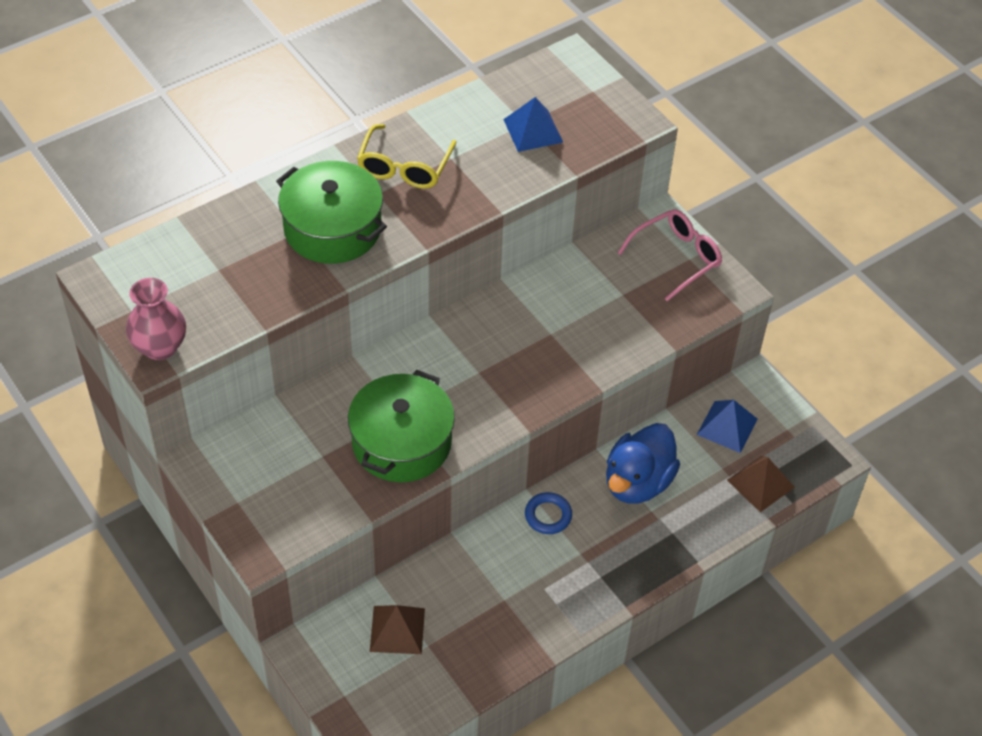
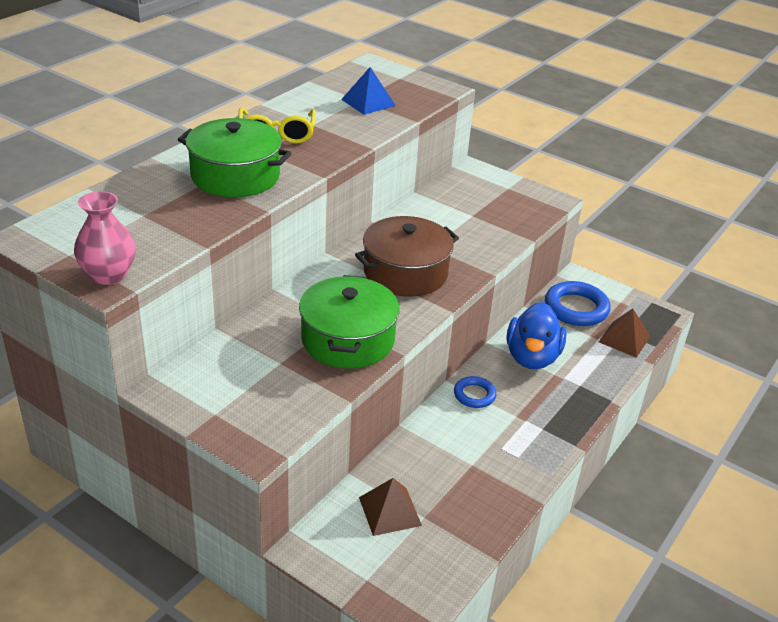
camera: 20 degrees left, 15 degrees down
pink glasses [618,209,722,301] -> none
blue pyramid [697,400,758,453] -> blue ring [545,281,611,326]
none -> brown pot [355,216,459,297]

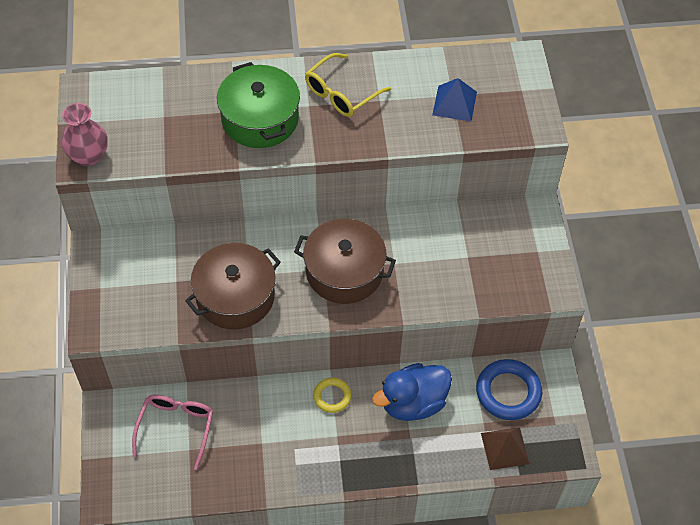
camera: 50 degrees right, 20 degrees up
green pot [299,275,400,369] -> brown pot [185,243,281,329]
brown pyramid [359,478,422,536] -> pink glasses [132,395,213,470]
blue ring [454,376,496,408] -> yellow ring [313,377,351,413]

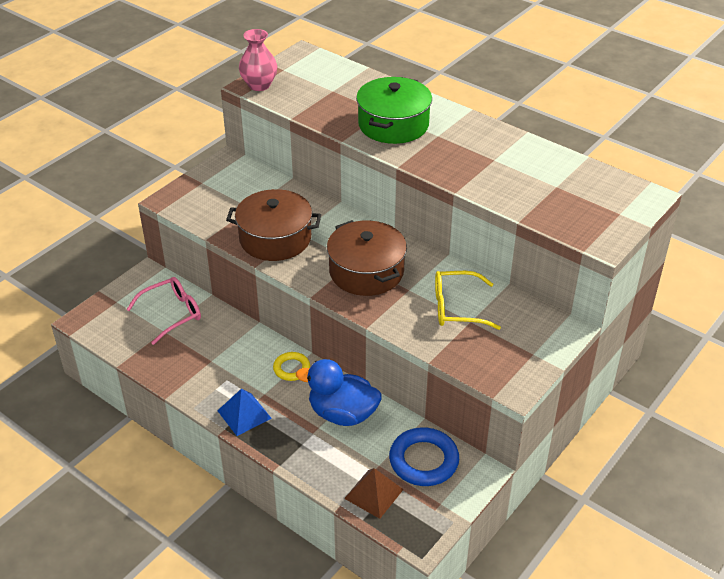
camera: 45 degrees right, 15 degrees down
yellow glasses [305,53,391,117] -> yellow glasses moved to [435,271,501,330]
blue pyramid [432,78,477,121] -> blue pyramid moved to [217,389,272,436]

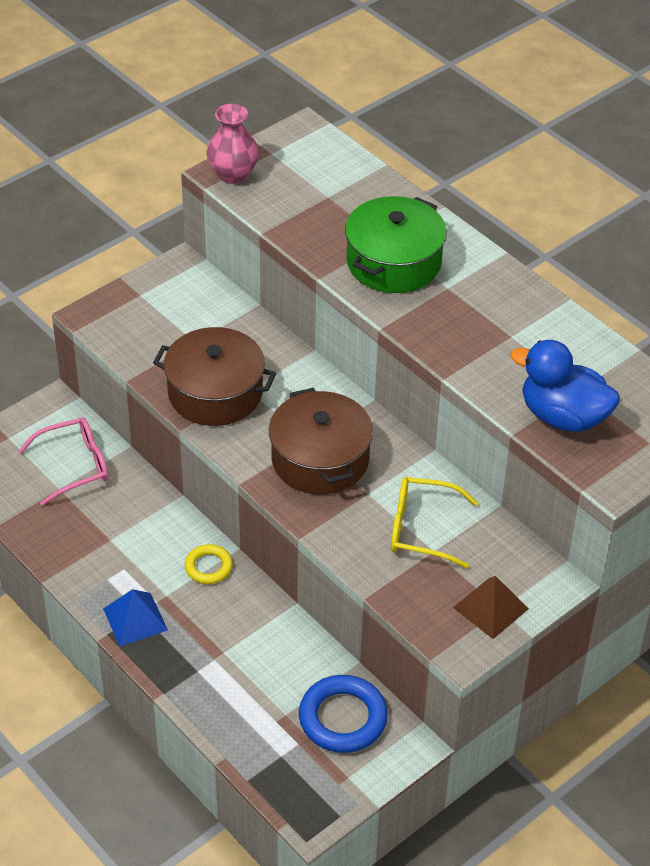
camera: 10 degrees right, 5 degrees up
blue duck [296,359,382,426] -> blue duck moved to [510,340,620,432]
brown pyramid [344,468,404,519] -> brown pyramid moved to [453,576,529,639]

